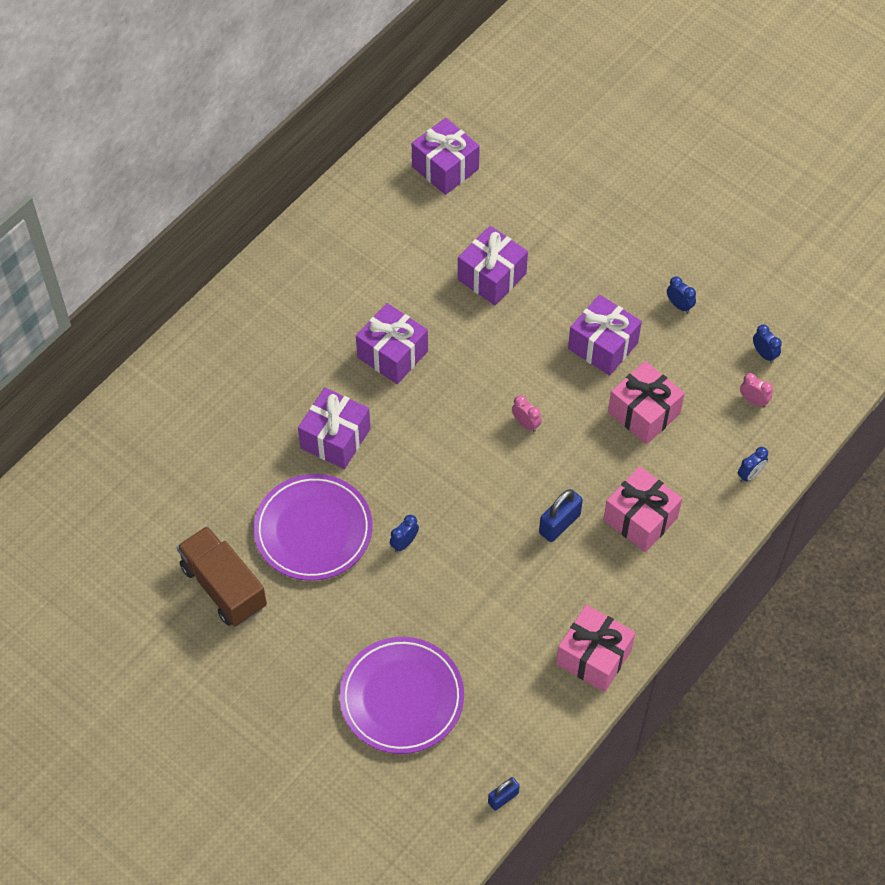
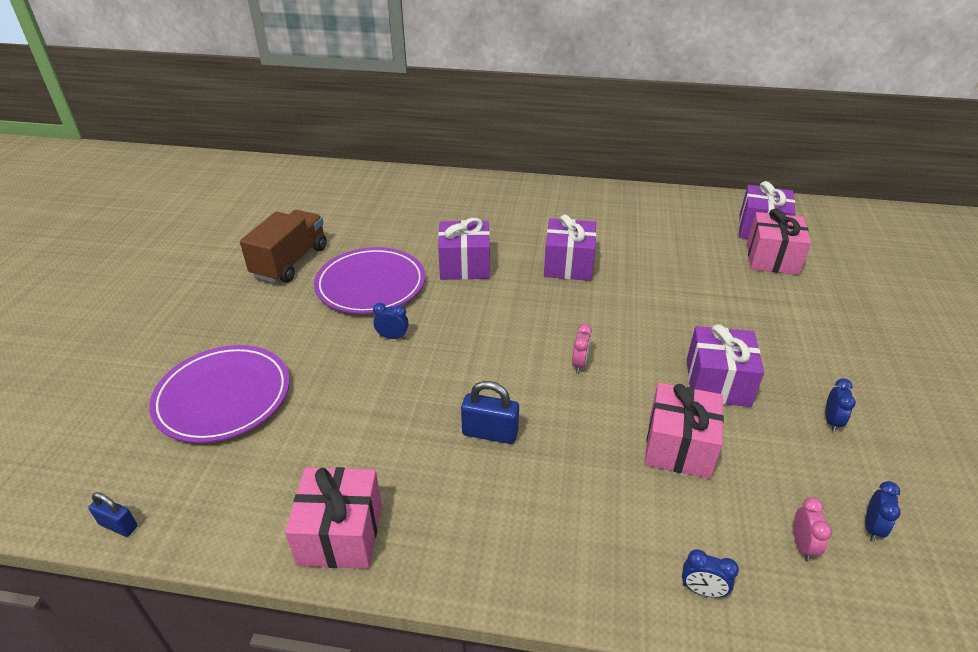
camera: 60 degrees right, 20 degrees down
purple gift [458,226,528,305] -> none
pink gift [603,466,682,552] -> pink gift moved to [747,208,811,275]

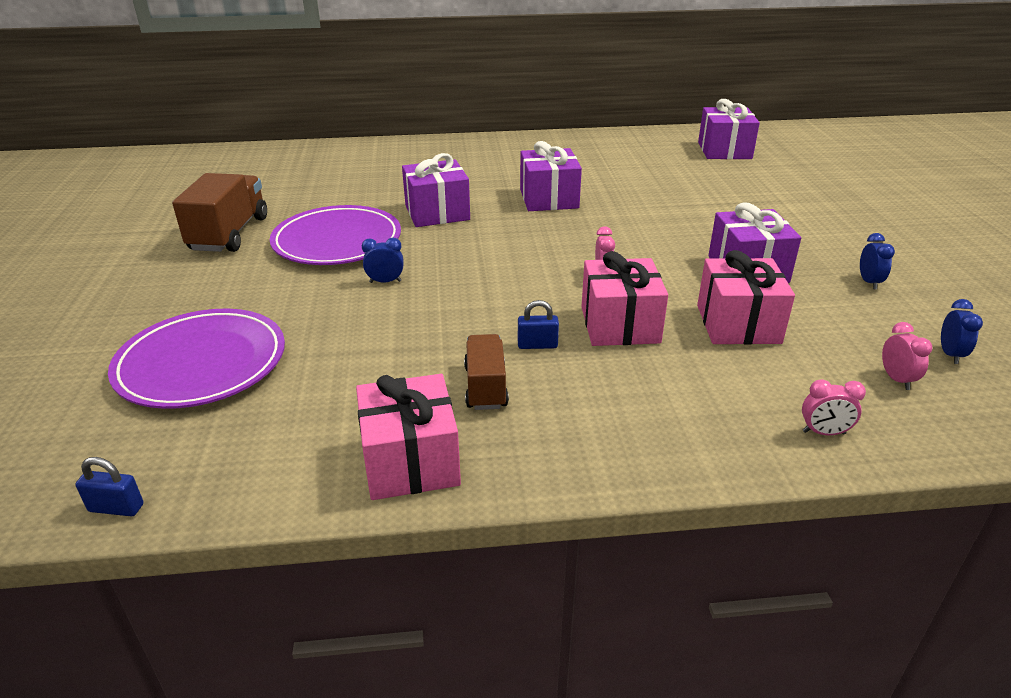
camera: 15 degrees left, 5 degrees down
blue padlock [461,381,519,444] -> blue padlock [518,300,559,349], size x0.64
blue clock [682,549,739,598] -> pink clock [802,379,866,435]
pink gift [747,208,811,275] -> pink gift moved to [581,251,668,346]
none -> brown truck [464,334,509,410]

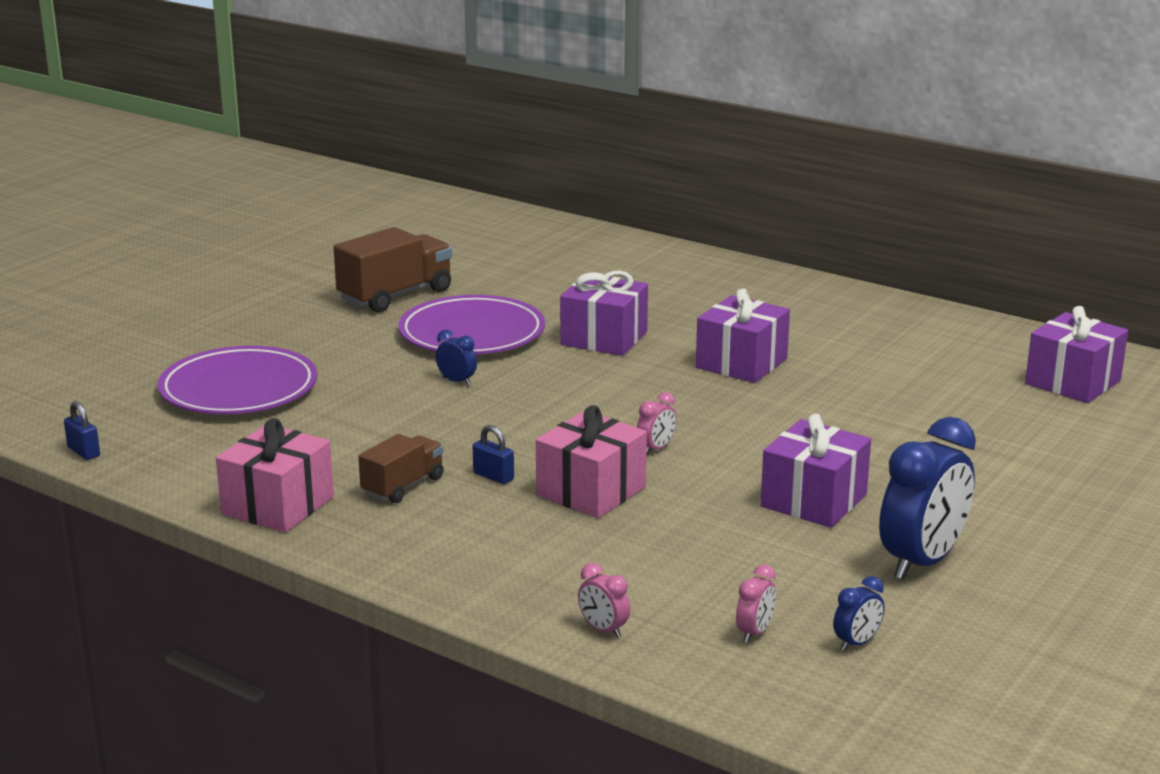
camera: 40 degrees right, 10 degrees down
pink gift [697,250,795,345] -> none
blue clock [860,233,895,289] -> blue clock [879,417,976,579], size x2.27

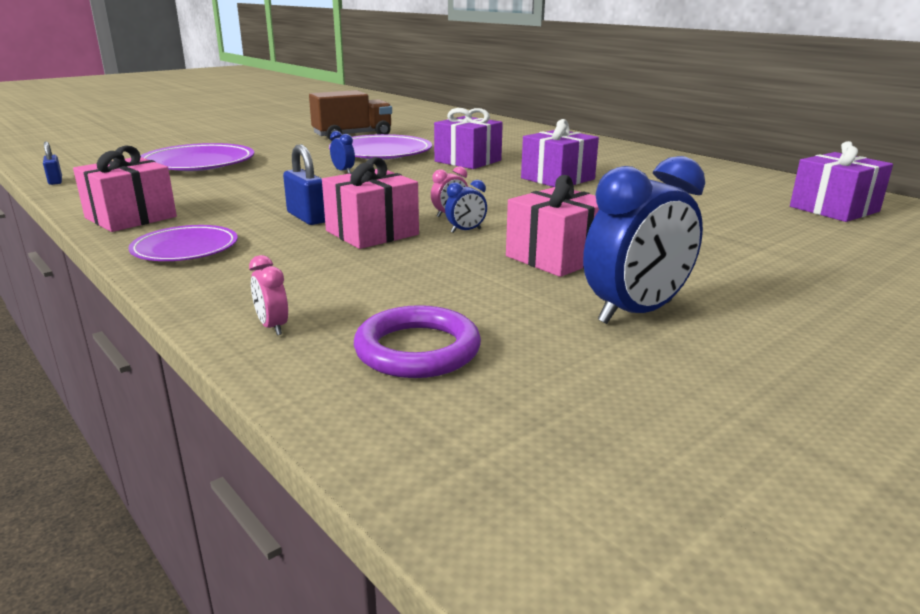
camera: 15 degrees right, 0 degrees up
brown truck [358,434,444,503] -> none
blue padlock [473,425,514,484] -> blue padlock [283,144,325,225], size x1.57
pink clock [736,564,776,643] -> purple ring [354,305,481,378]
purple gift [761,414,871,528] -> pink gift [506,175,599,277]
blue clock [833,576,884,651] -> blue clock moved to [445,180,487,233]
none -> purple plate [128,225,238,261]

